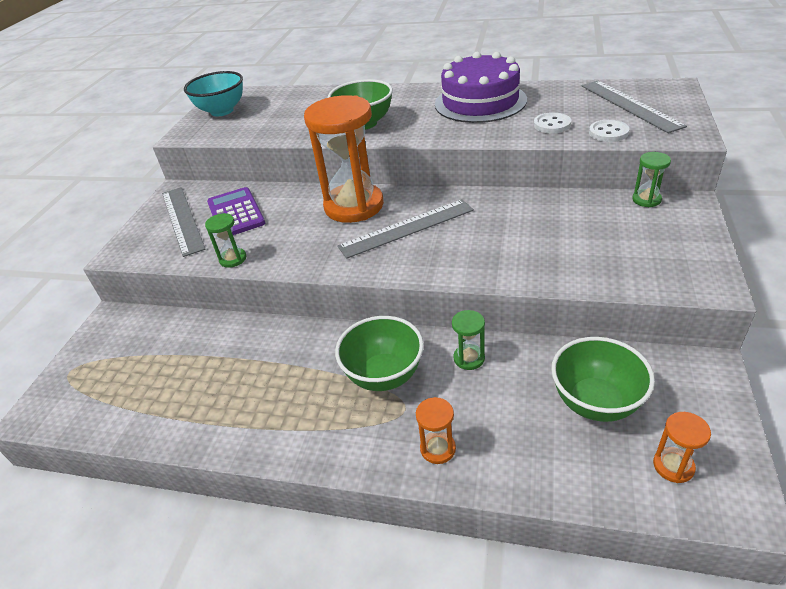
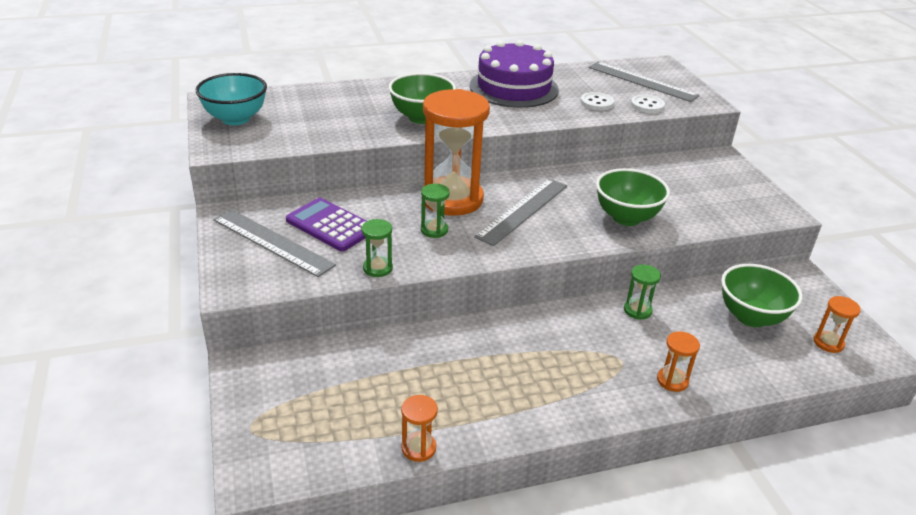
camera: 35 degrees left, 5 degrees down
green bowl [335,316,424,391] -> green bowl moved to [596,168,670,226]
green hourglass [632,152,671,207] -> green hourglass moved to [421,184,450,238]
none -> orange hourglass [401,395,438,462]

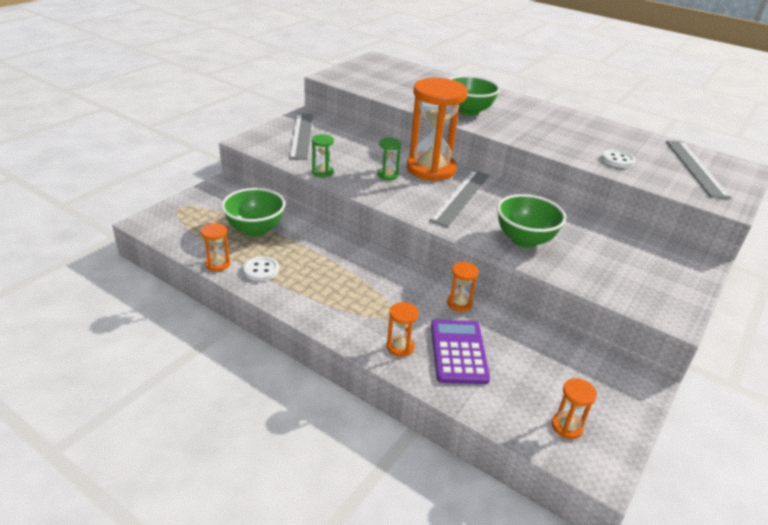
camera: 50 degrees right, 0 degrees up
turquoise bowl [196,73,267,125] -> none
purple calculator [286,198,367,252] -> purple calculator moved to [431,320,490,384]
purple cake [470,40,559,108] -> none
grey ruler [474,179,567,246] -> grey ruler turned 60 degrees counterclockwise [429,170,490,227]
green hourglass [624,264,661,319] -> orange hourglass [447,262,479,312]
white button [631,95,665,113] -> white button moved to [243,256,279,281]
green bowl [721,264,803,327] -> green bowl moved to [221,188,285,237]

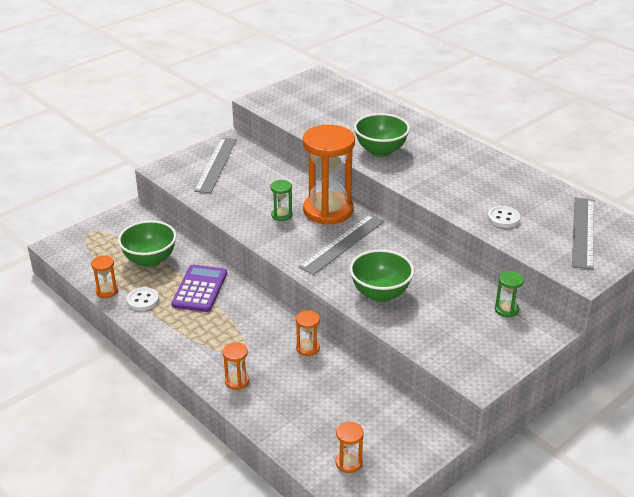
camera: 15 degrees right, 0 degrees up
green hourglass [312,134,334,177] -> green hourglass moved to [495,271,524,317]
purple calculator [431,320,490,384] -> purple calculator moved to [172,265,227,312]

